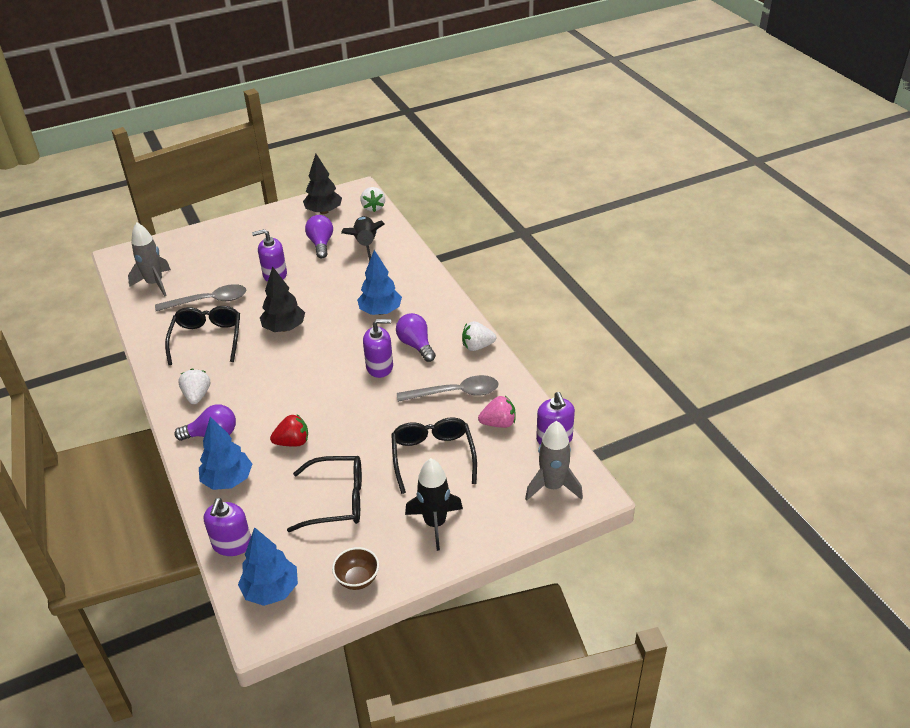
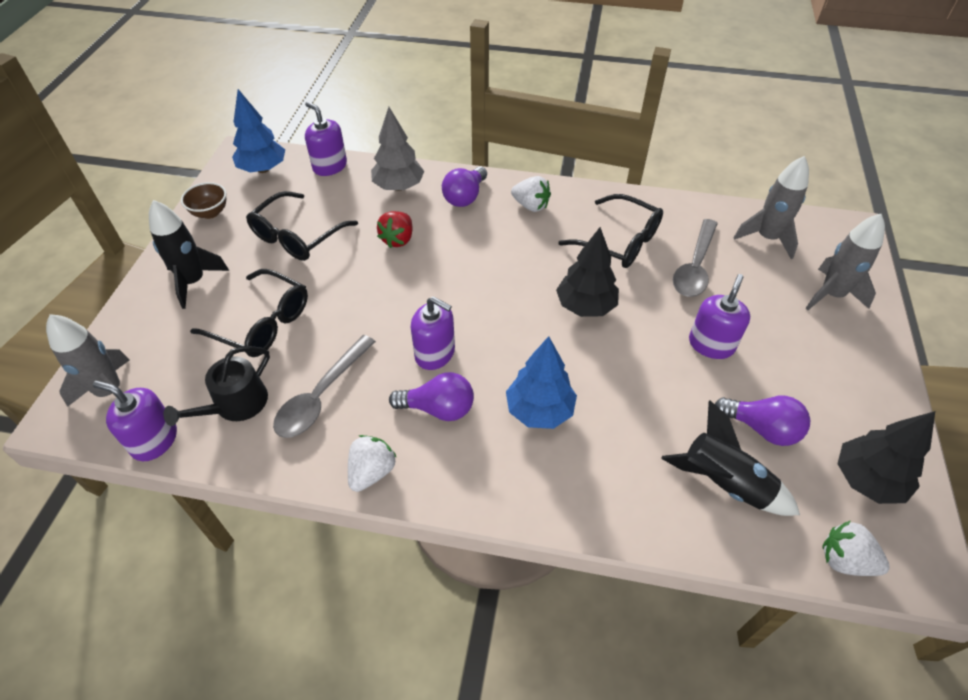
camera: 125 degrees right, 10 degrees up
blue tree [199,417,252,490] -> grey tree [371,107,425,191]
purple soap dispenser [363,319,393,378] -> purple soap dispenser turned 90 degrees counterclockwise [411,296,455,370]
pink strawberry [478,396,516,428] -> black watering can [163,346,270,426]
none -> grey rocket [805,214,885,310]

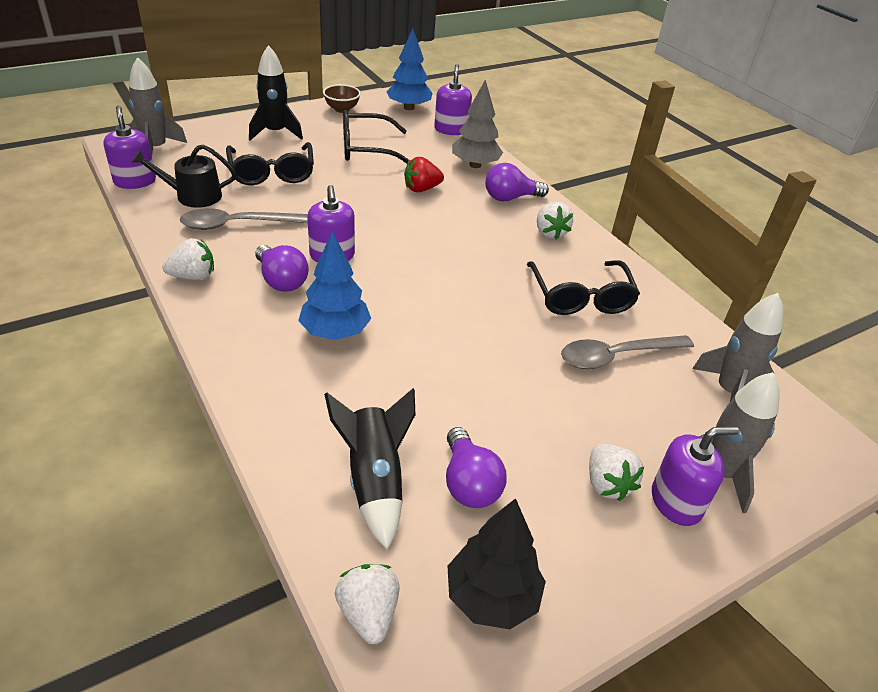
camera: 45 degrees right, 10 degrees down
black tree [556,227,619,317] -> none
purple soap dispenser [689,274,750,359] -> purple soap dispenser moved to [652,426,739,526]
none -> white strawberry [589,444,644,501]

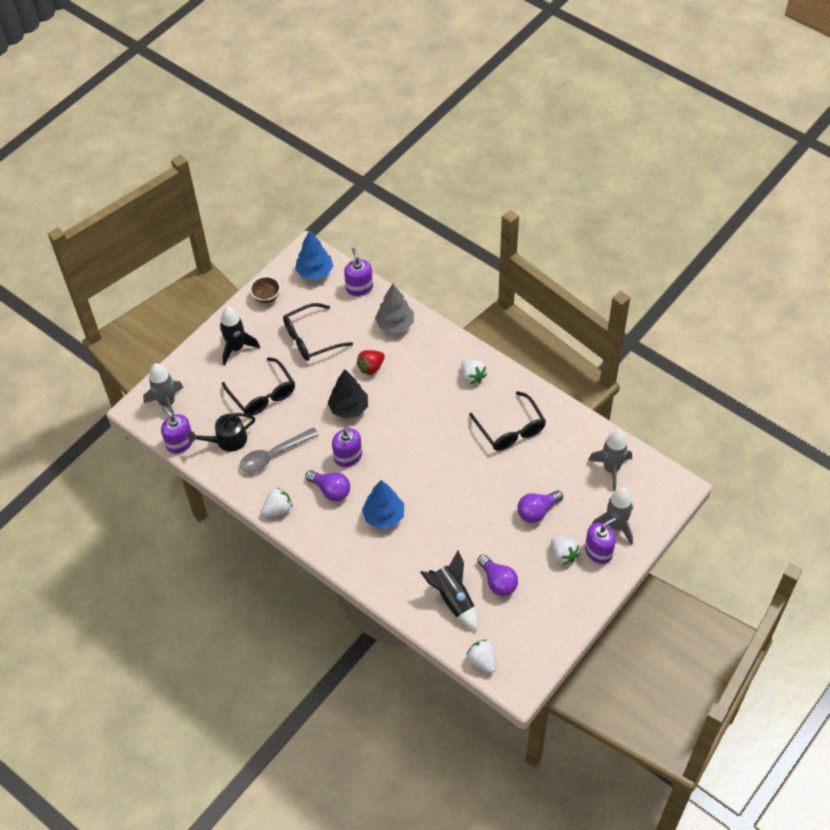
camera: 15 degrees left, 15 degrees up
black tree [448,498,546,629] -> black tree moved to [328,369,368,419]
purple light bulb [485,163,549,201] -> purple light bulb moved to [518,490,563,523]
grey spoon [561,335,694,369] -> none

